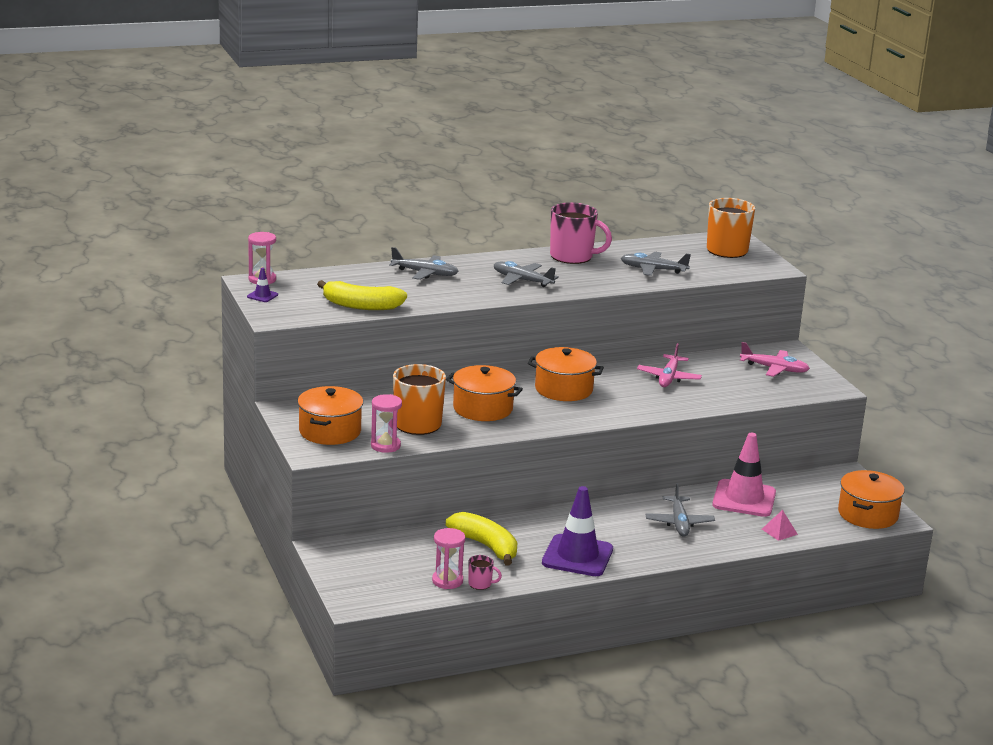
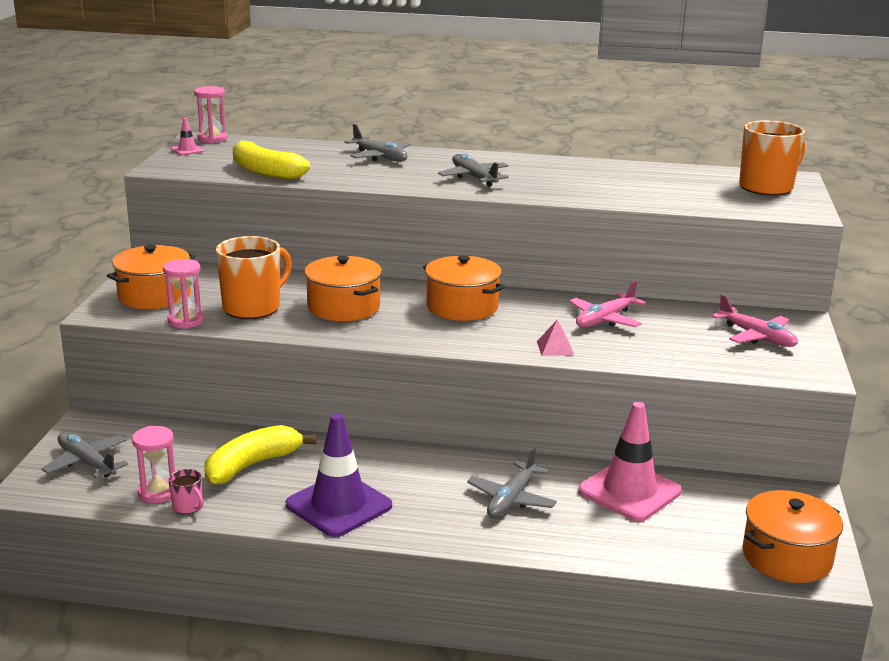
camera: 30 degrees right, 0 degrees up
purple traffic cone [247,267,278,302] -> pink traffic cone [171,118,204,155]
yellow banana [446,512,518,566] -> yellow banana turned 120 degrees counterclockwise [204,425,317,485]
pink mug [550,202,612,264] -> none
grey plane [621,252,691,276] -> grey plane moved to [41,432,128,479]
pink pyramid [762,510,798,541] -> pink pyramid moved to [537,320,574,356]

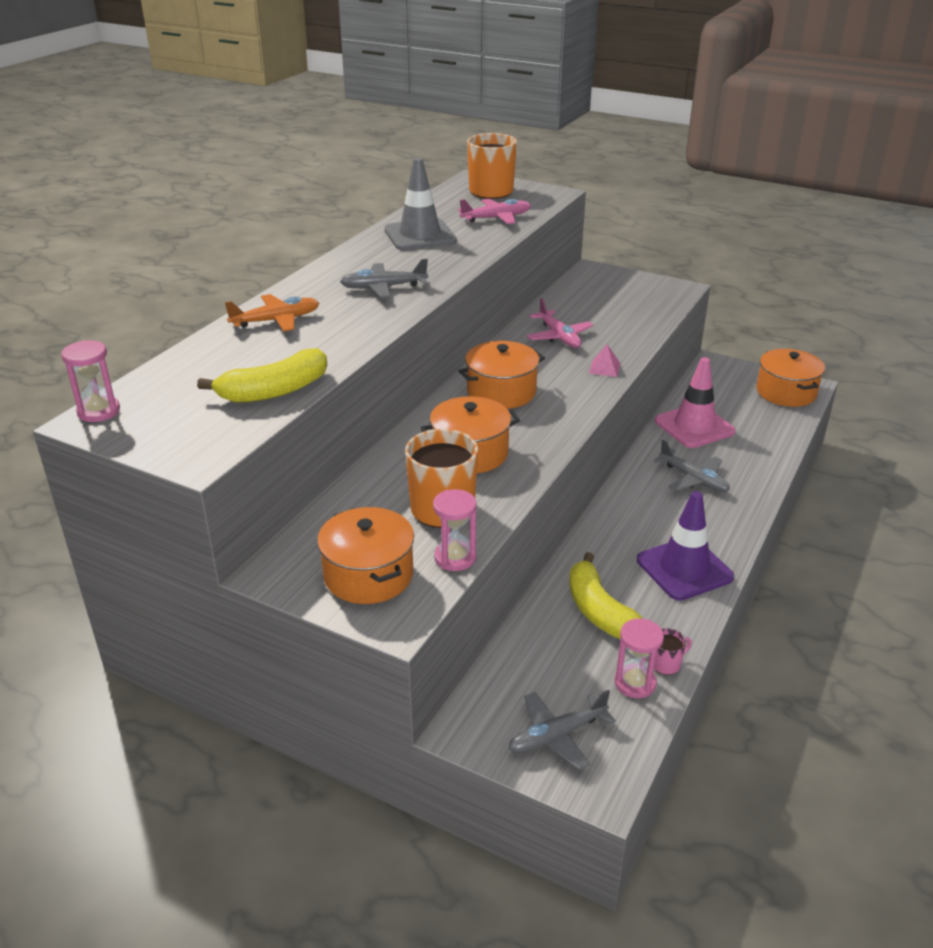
camera: 70 degrees left, 10 degrees up
pink traffic cone [171,118,204,155] -> none
grey plane [344,124,411,161] -> orange plane [225,294,319,331]
pink plane [711,294,798,347] -> pink plane moved to [458,199,531,224]
none -> grey traffic cone [384,158,457,250]

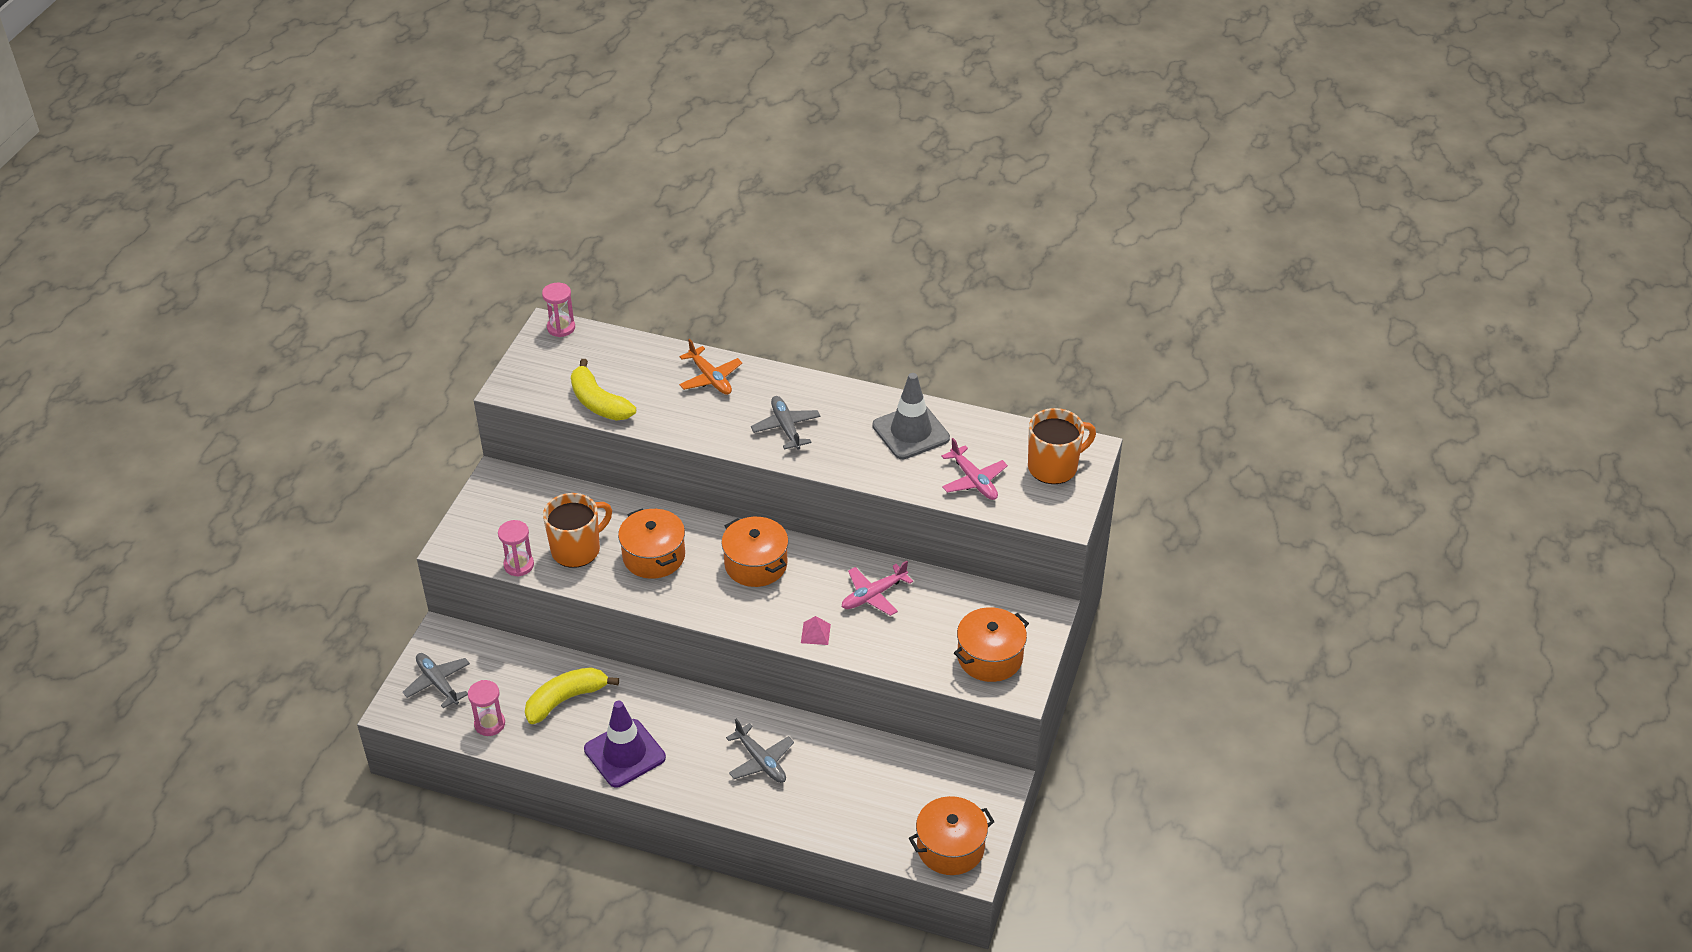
camera: 80 degrees right, 10 degrees up
orange pot [317,507,414,604] -> orange pot moved to [954,607,1029,682]
grey plane [653,440,730,492] -> grey plane turned 75 degrees counterclockwise [726,719,794,783]
pink mug [654,628,692,675] -> none
pink traffic cone [655,357,736,448] -> none

